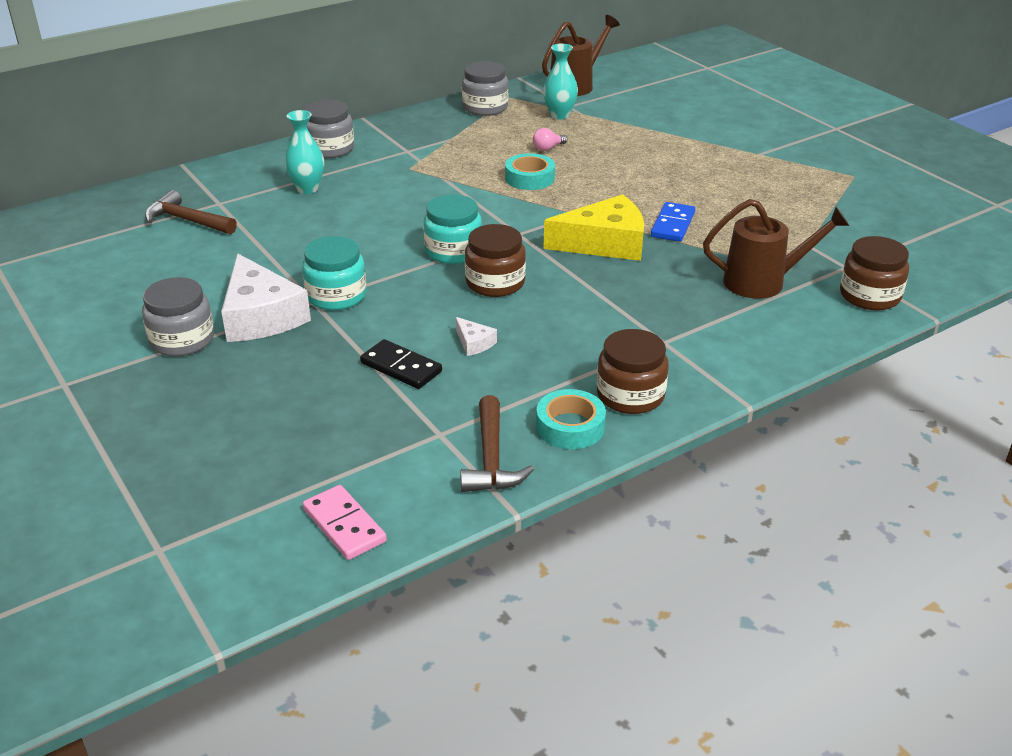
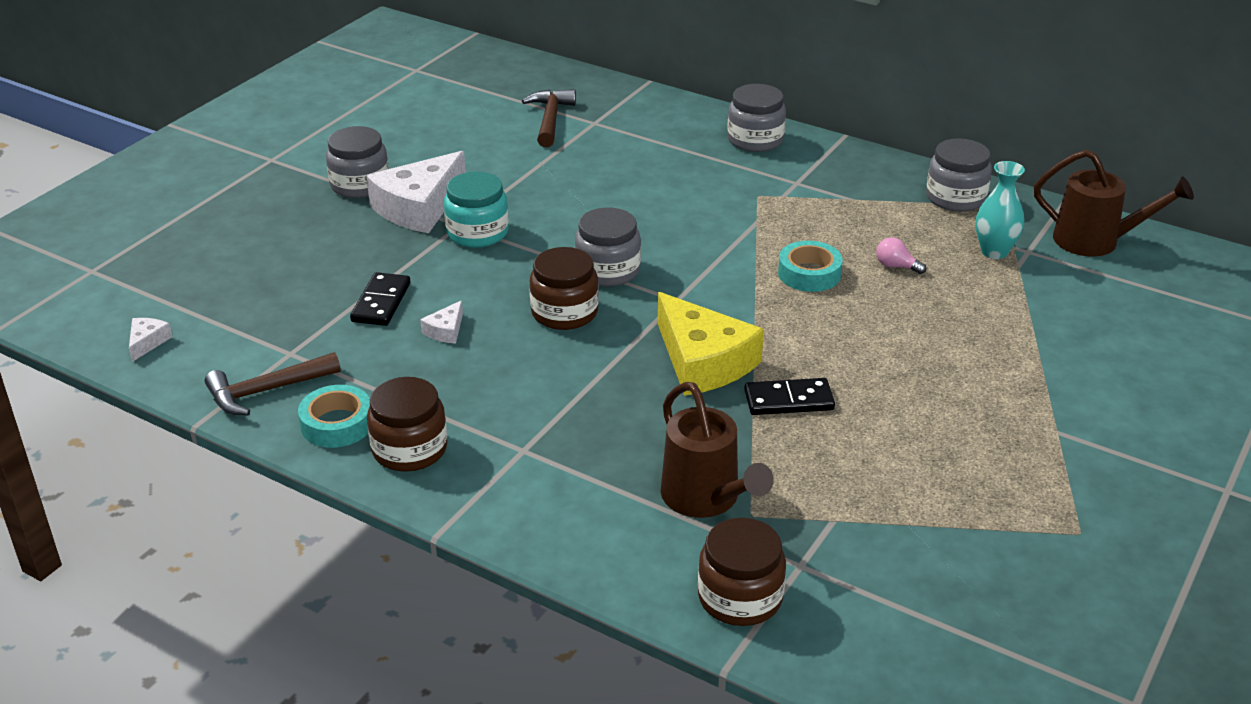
camera: 65 degrees right, 0 degrees up
turquoise vase [285,110,324,194] -> none
pink domino [303,485,387,560] -> white cheese [129,318,173,362]
turquoise jar [424,195,482,264] -> grey jar [575,207,641,287]
blue domino [651,202,695,242] -> black domino [744,378,835,415]

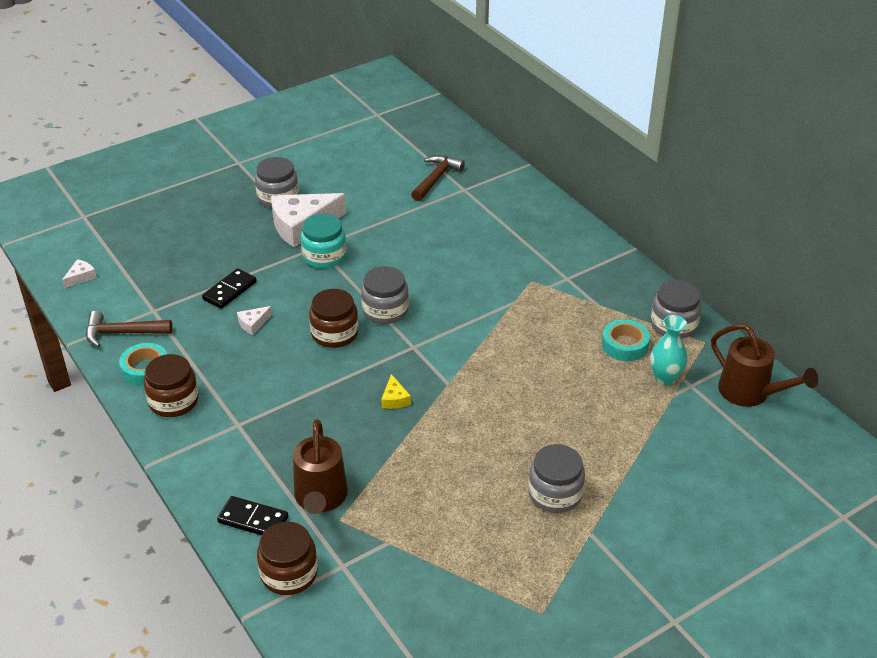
camera: 25 degrees right, 5 degrees up
yellow cheese [658,292,764,396] -> yellow cheese [381,374,411,409], size x0.43
grey jar [727,84,786,152] -> grey jar moved to [528,444,585,513]
black domino [744,378,835,415] -> black domino moved to [217,496,288,535]
turquoise tape [778,241,843,292] -> turquoise tape moved to [602,319,650,361]
pink light bulb [876,237,926,274] -> none

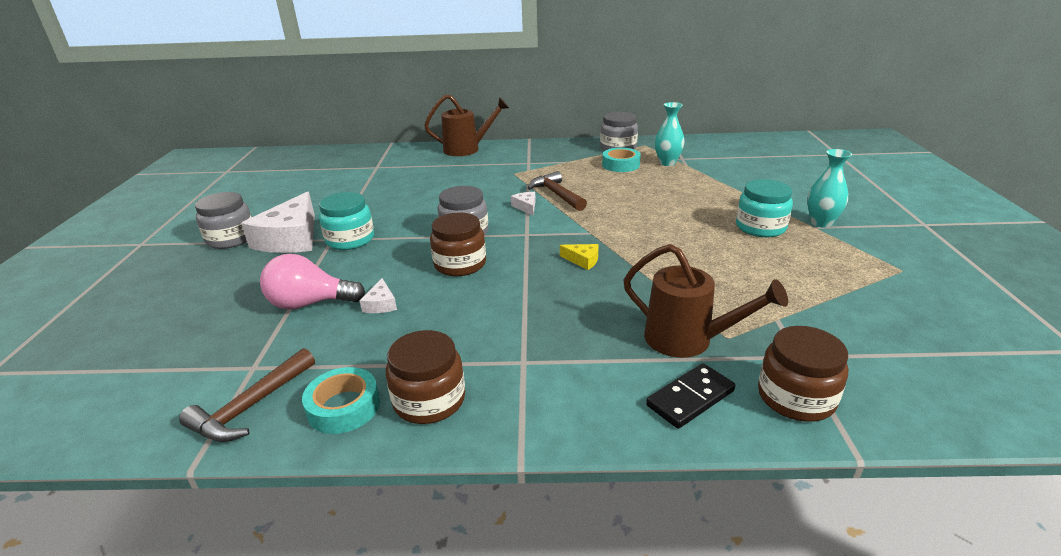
camera: 55 degrees left, 10 degrees down
white cheese [62,259,97,288] -> white cheese moved to [511,192,536,216]
black domino [202,268,257,309] -> pink light bulb [260,254,365,310]
brown hammer [411,155,465,201] -> brown hammer moved to [528,171,587,211]
grey jar [528,444,585,513] -> turquoise jar [736,179,793,237]
brown watering can [711,324,818,407] -> brown watering can moved to [424,94,509,156]
none -> turquoise vase [807,149,852,228]

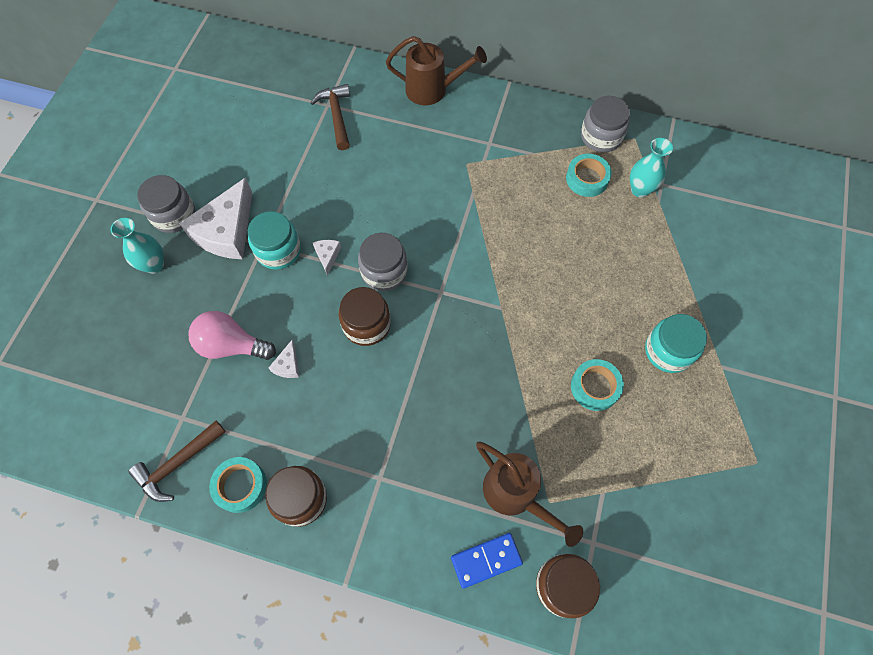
camera: 15 degrees right, 35 degrees up
white cheese [511,192,536,216] -> white cheese moved to [313,240,341,275]
brown hammer [528,171,587,211] -> brown hammer moved to [310,84,350,150]
yellow cheese [560,244,598,270] -> none
black domino [646,363,735,429] -> blue domino [451,533,523,589]
turquoise vase [807,149,852,228] -> turquoise vase moved to [111,218,164,274]
none -> turquoise tape [571,359,624,411]

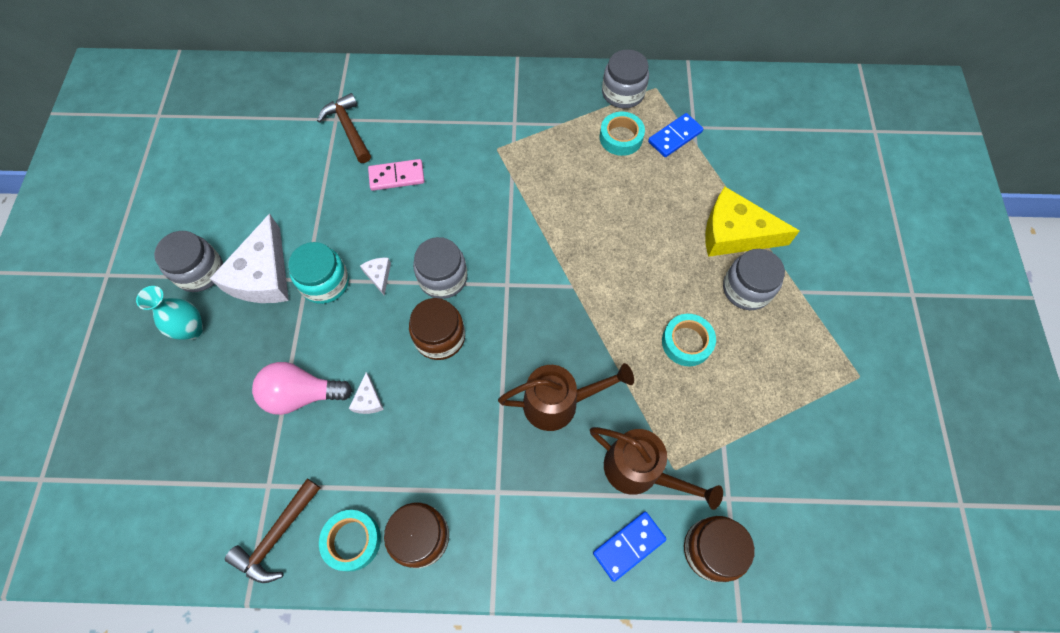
camera: 15 degrees left, 0 degrees up
brown watering can [386,36,487,105] -> brown watering can moved to [498,363,634,431]
turquoise vase [630,138,673,198] -> blue domino [648,113,703,157]
turquoise jar [645,314,707,373] -> grey jar [723,249,785,310]
none -> pink domino [368,159,424,191]
none -> yellow cheese [705,187,799,257]

